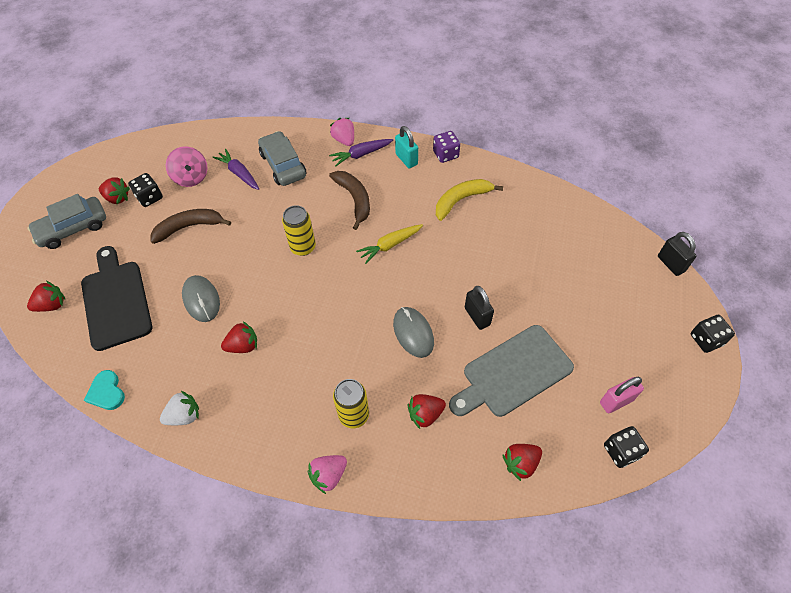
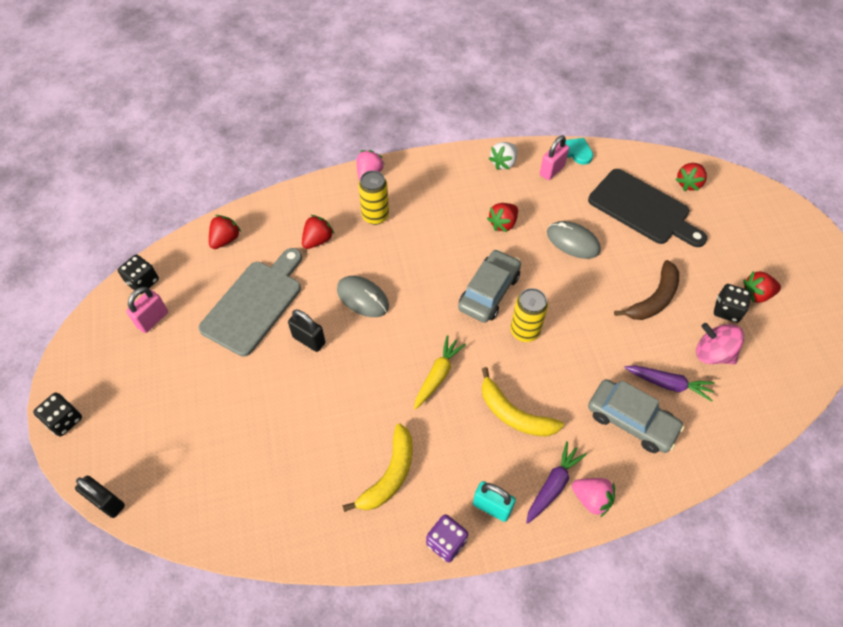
camera: 150 degrees right, 0 degrees up
grey car [27,194,106,249] -> grey car moved to [458,249,521,323]
brown banana [329,171,370,230] -> yellow banana [482,367,564,437]
none -> pink padlock [540,135,569,180]

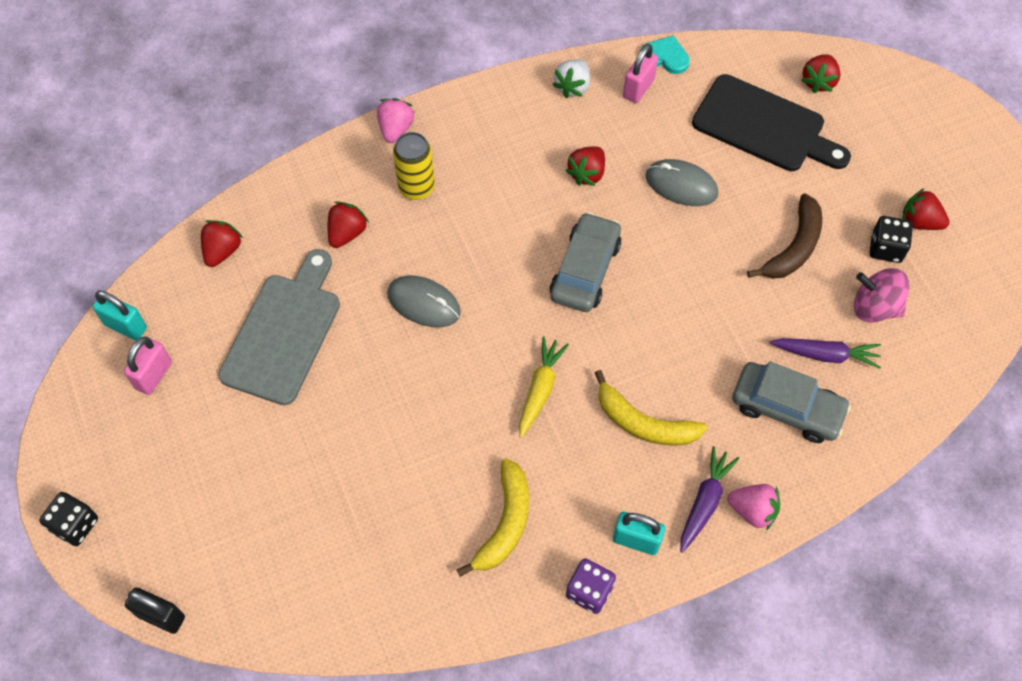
camera: 10 degrees left, 5 degrees up
black dice [118,255,159,294] -> turquoise padlock [93,290,147,340]
black padlock [288,309,326,352] -> none
yellow can [511,288,548,342] -> none
red strawberry [743,271,781,303] -> red strawberry turned 45 degrees clockwise [903,188,949,230]

